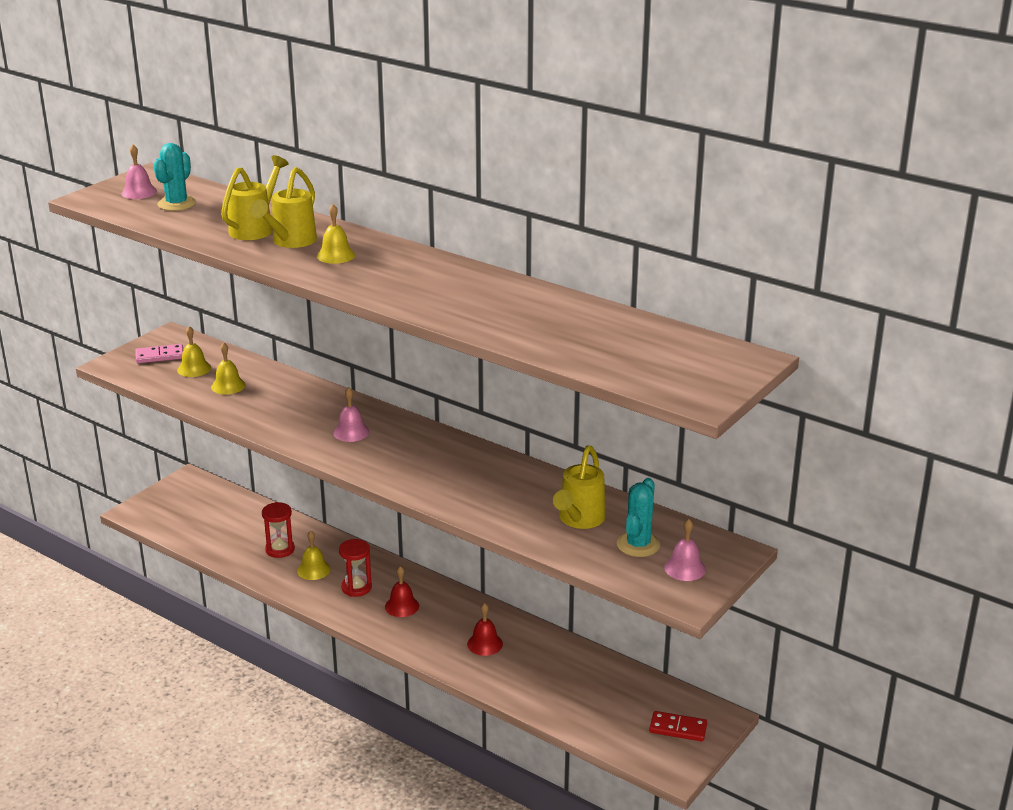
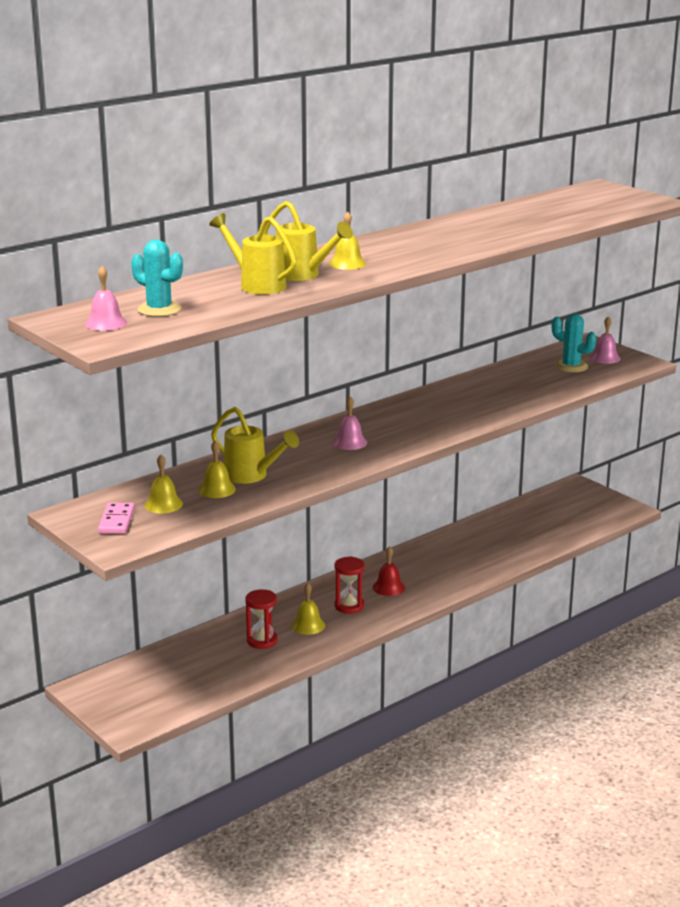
camera: 75 degrees left, 5 degrees down
red bell [467,603,503,656] -> none
yellow watering can [553,445,605,529] -> yellow watering can moved to [211,407,299,484]
red domino [649,711,707,741] -> none

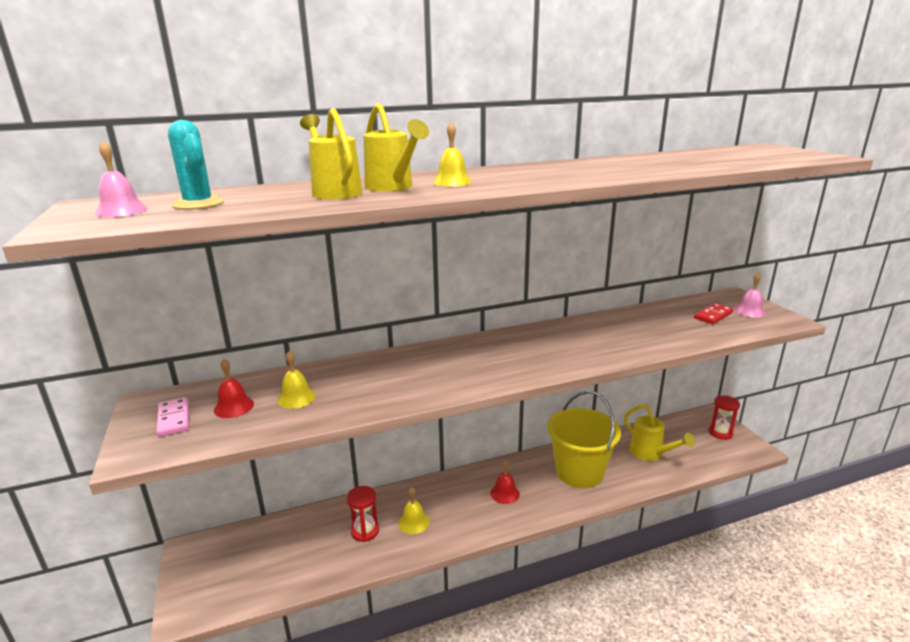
camera: 20 degrees right, 0 degrees up
pink domino [98,503,135,534] -> pink domino turned 45 degrees counterclockwise [156,397,189,437]
yellow bell [144,455,183,513] -> red bell [214,359,254,418]
yellow watering can [211,407,299,484] -> yellow watering can moved to [624,404,695,461]
pink bell [332,396,367,450] -> none
red hourglass [335,556,365,614] -> red hourglass moved to [708,395,740,440]
turquoise cactus [552,314,596,372] -> red domino [694,303,733,324]
none -> yellow bucket [547,391,621,488]

